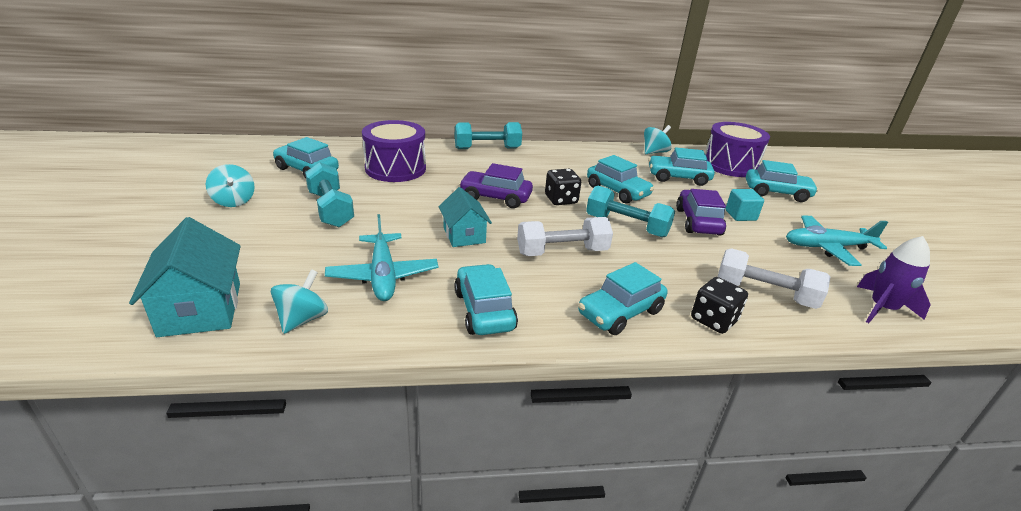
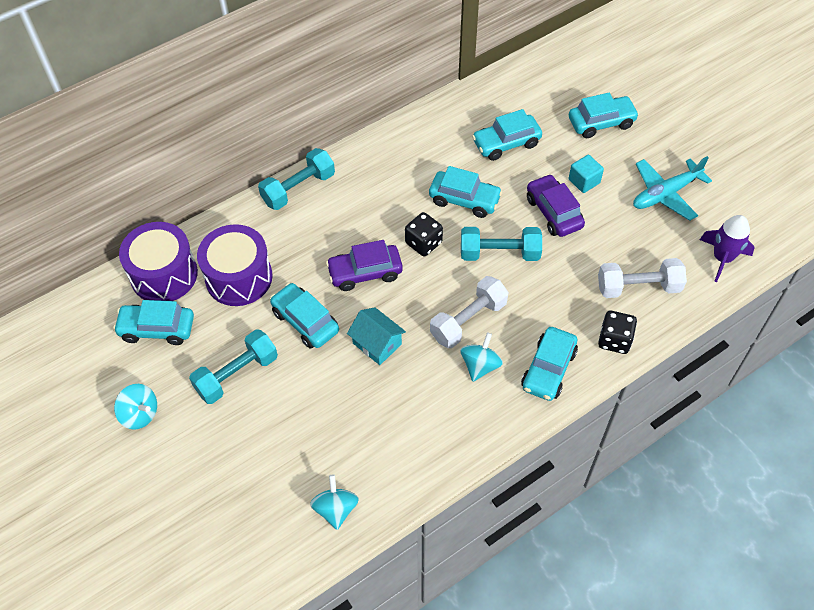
camera: 25 degrees left, 25 degrees up
turquoise house [129,217,241,337] -> none
turquoise dumbbell [305,162,354,227] -> turquoise dumbbell turned 75 degrees counterclockwise [189,330,278,404]
turquoise plane [325,214,438,301] -> none
turquoise car [454,264,518,335] -> turquoise car moved to [270,283,339,349]
turquoise spinning top [644,125,672,154] -> turquoise spinning top moved to [460,332,503,382]
purple drum [705,122,770,177] -> purple drum moved to [119,222,198,301]

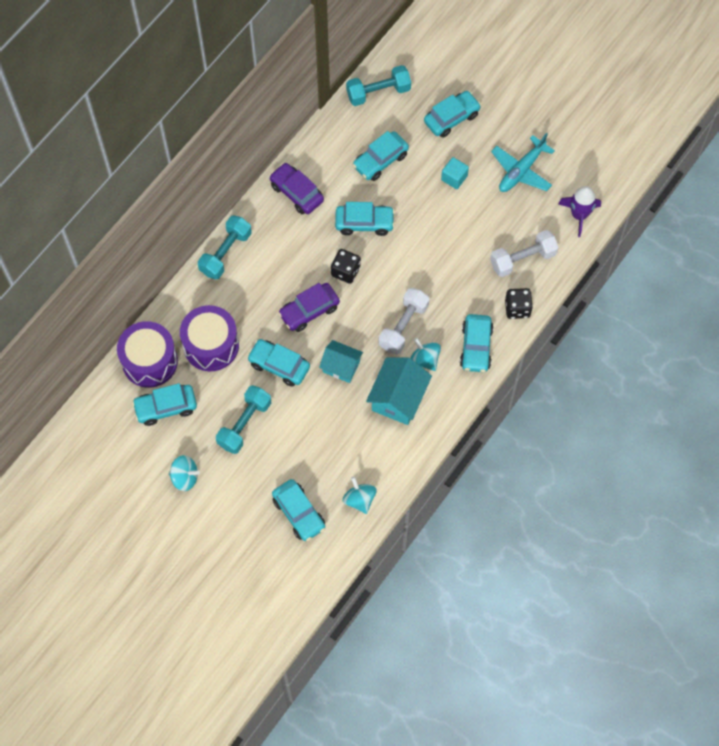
camera: 20 degrees left, 10 degrees up
turquoise spinning top [460,332,503,382] -> turquoise spinning top turned 45 degrees counterclockwise [411,338,441,371]
turquoise dumbbell [461,227,542,261] -> turquoise dumbbell moved to [346,65,411,106]
purple car [527,174,585,237] -> purple car moved to [269,163,324,214]
none -> turquoise car [272,479,325,541]
none -> turquoise house [366,357,432,425]

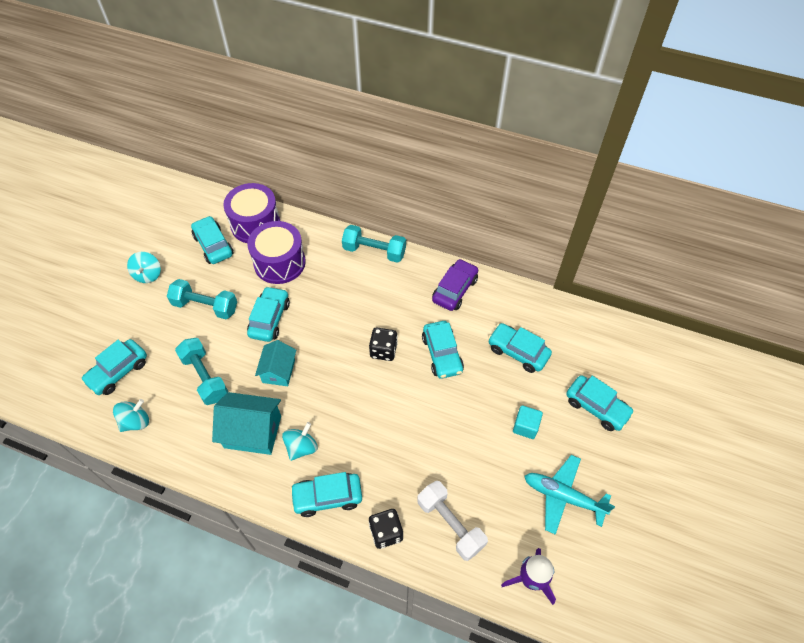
camera: 75 degrees right, 10 degrees down
purple car [278,283,340,332] -> none
turquoise dumbbell [346,65,411,106] -> turquoise dumbbell moved to [175,338,228,405]
white dumbbell [379,288,429,355] -> none

